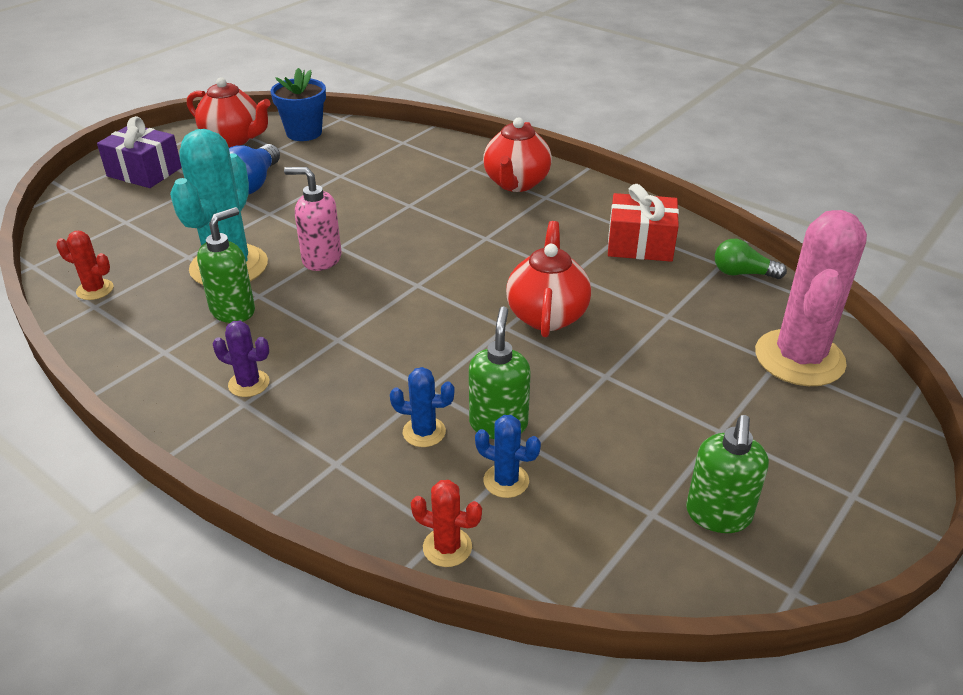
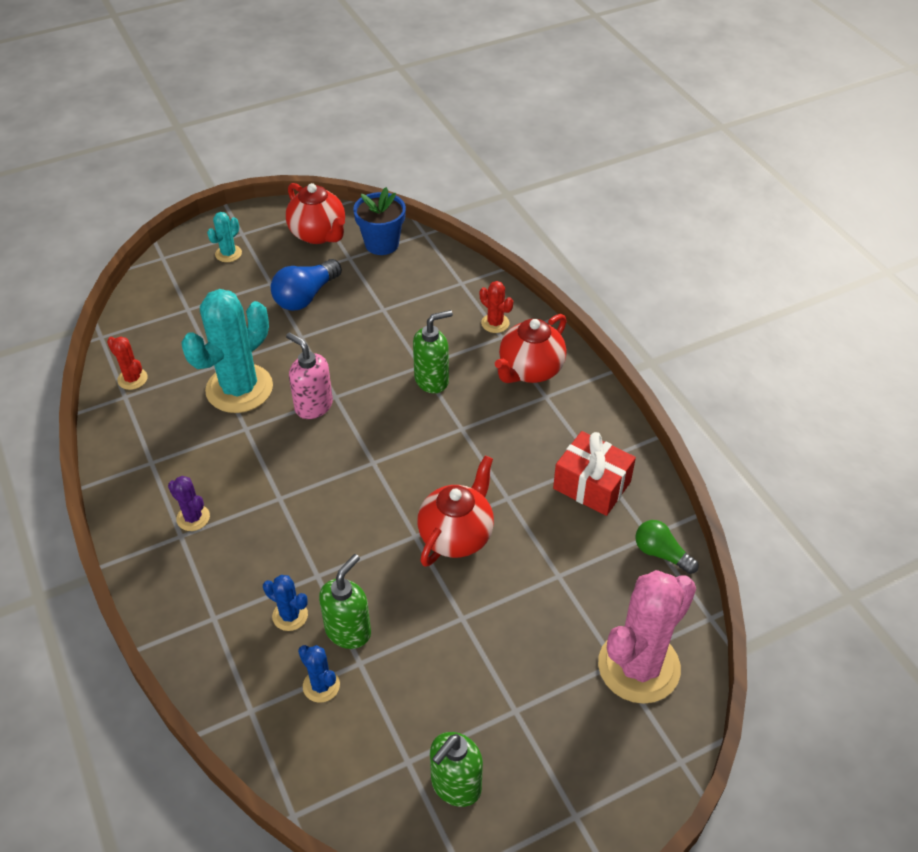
camera: 25 degrees right, 10 degrees up
purple gift [97,116,182,188] -> turquoise cactus [207,212,242,262]
green soap dispenser [197,207,255,323] -> green soap dispenser moved to [413,310,453,393]
red cactus [411,480,482,567] -> red cactus moved to [480,281,513,333]

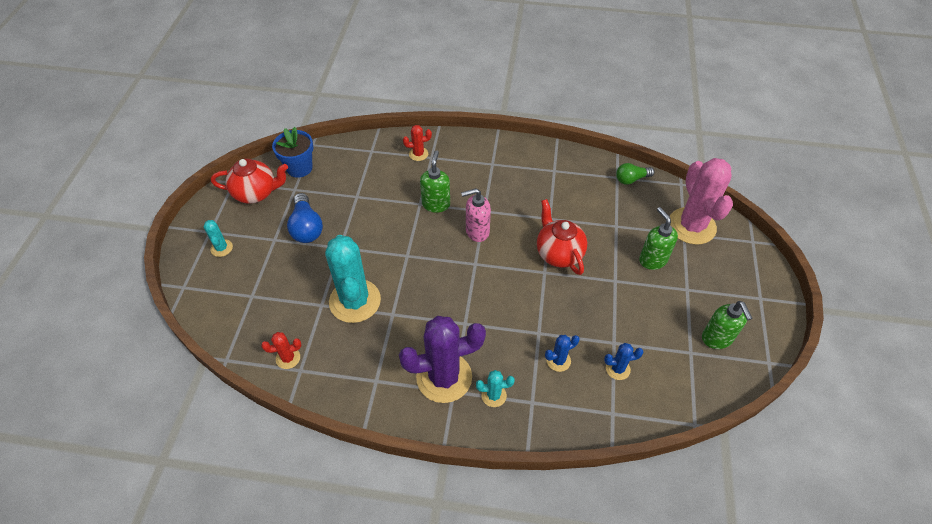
camera: 55 degrees left, 5 degrees up
purple cactus [168,476,210,531] -> purple cactus [399,316,486,403], size x2.23
pink soap dispenser [286,332,333,419] -> pink soap dispenser moved to [461,188,491,242]
green soap dispenser [319,554,371,649] -> green soap dispenser moved to [639,207,678,270]
red teapot [495,314,567,383] -> none
red gift [553,431,636,516] -> none
none -> turquoise cactus [476,370,515,407]

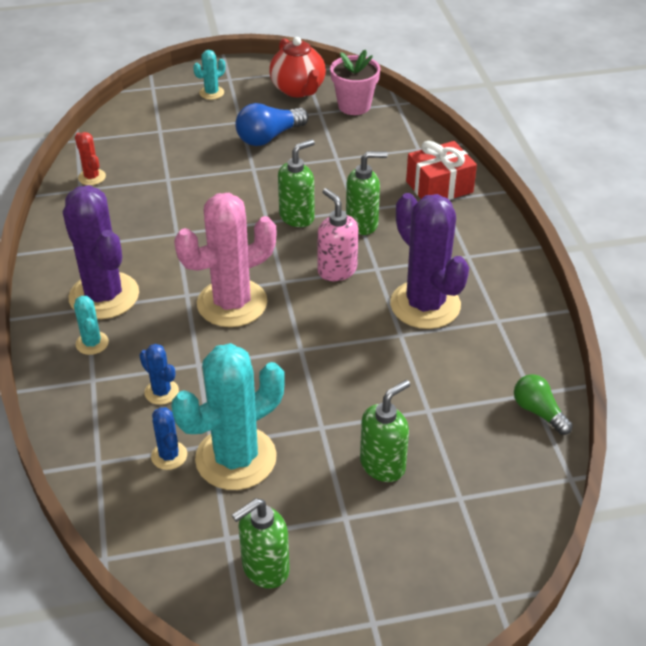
camera: 70 degrees right, 10 degrees down
blue flower pot [272,127,313,178] -> pink flower pot [330,50,380,115]
turquoise cactus [325,235,381,323] -> turquoise cactus moved to [171,343,285,490]
red cactus [403,125,432,161] -> red gift [406,141,477,200]
red teapot [537,199,587,275] -> none
pink cactus [670,158,733,245] -> pink cactus moved to [174,193,276,327]
none -> green soap dispenser [278,139,315,227]
none -> purple cactus [390,193,469,329]

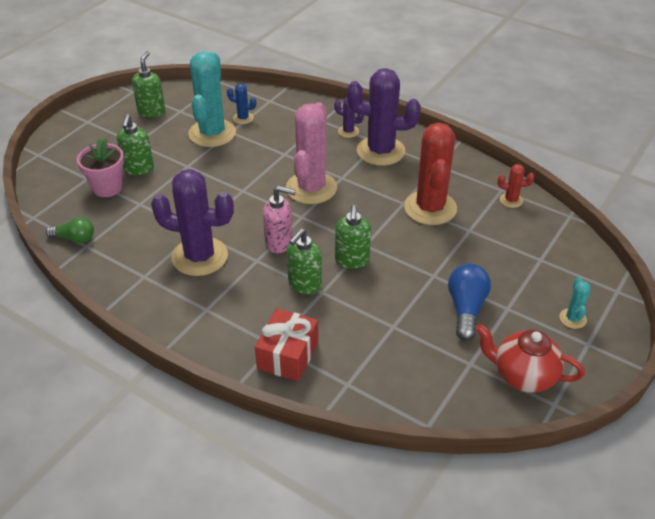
camera: 135 degrees right, 0 degrees up
turquoise cactus [74,296,109,355] -> purple cactus [334,97,364,138]
blue cactus [139,344,179,405] -> none
pink flower pot [330,50,380,115] -> pink flower pot moved to [77,138,124,197]
none -> red cactus [404,123,457,225]

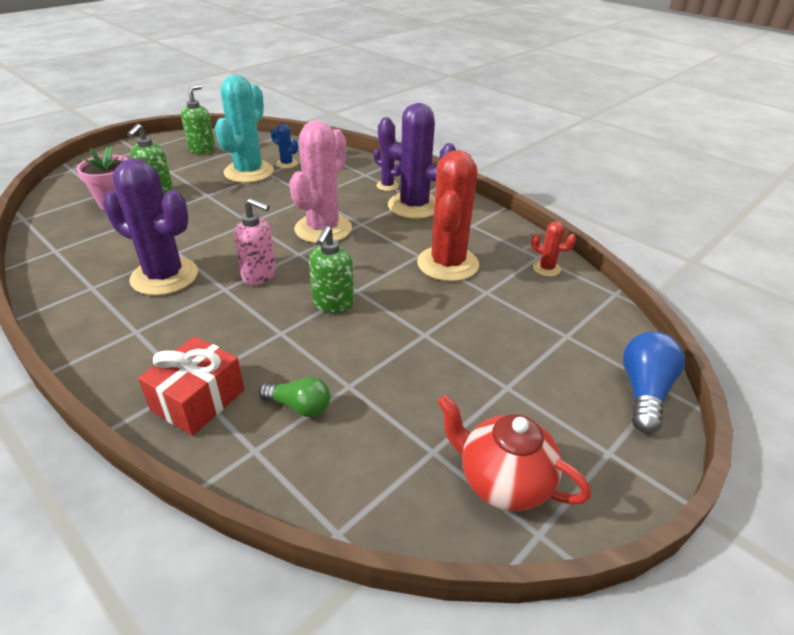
camera: 10 degrees right, 5 degrees down
green light bulb [46,217,94,243] -> green light bulb moved to [259,377,330,417]
green soap dispenser [287,228,322,295] -> none
blue light bulb [448,263,491,341] -> blue light bulb moved to [623,331,685,434]
turquoise cactus [559,277,591,329] -> none

